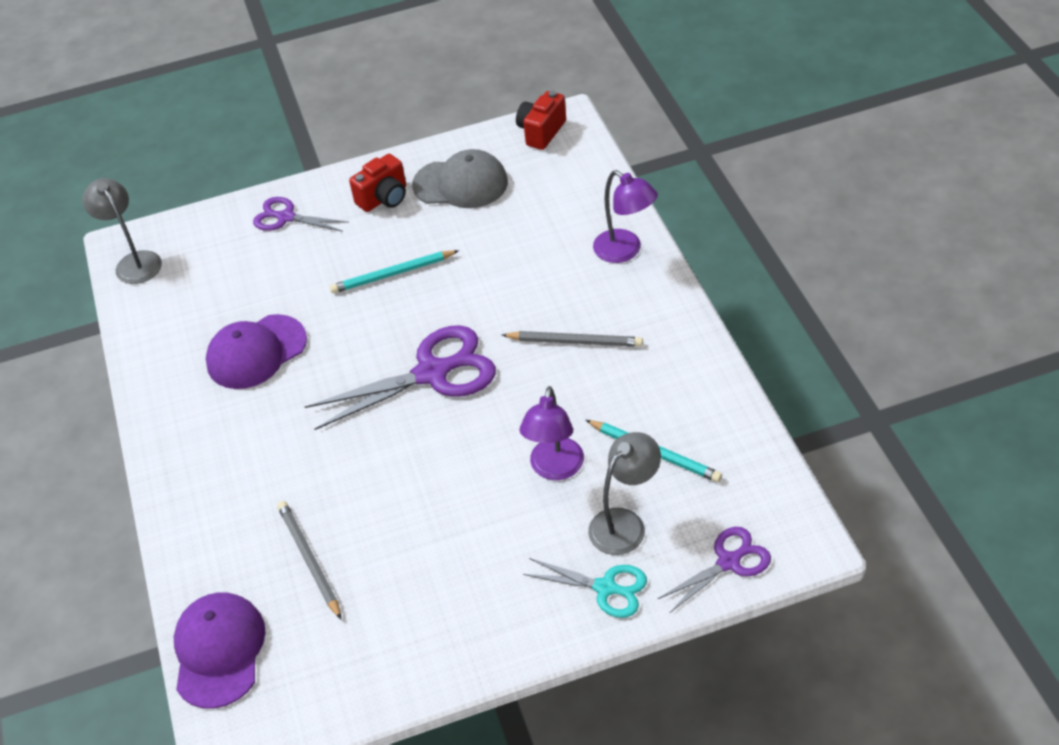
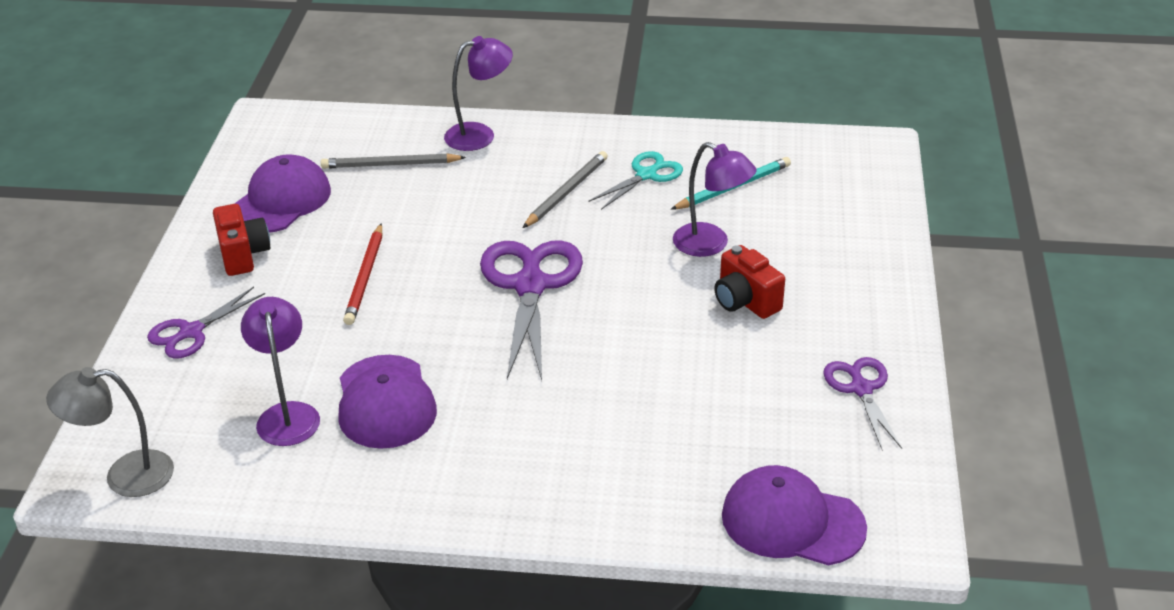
camera: 70 degrees left, 10 degrees down
grey pencil [277,501,341,619] -> grey pencil moved to [321,153,466,169]
turquoise pencil [330,250,459,293] -> red pencil [343,223,382,325]
grey cap [412,149,508,208] -> purple cap [234,154,331,233]
red camera [516,91,566,150] -> red camera moved to [714,245,785,319]
turquoise scissors [523,558,647,618] -> turquoise scissors moved to [588,151,683,210]
grey lamp [588,432,661,555] -> none
purple scissors [658,527,771,613] -> purple scissors moved to [823,357,902,449]
none -> purple lamp [241,297,320,446]

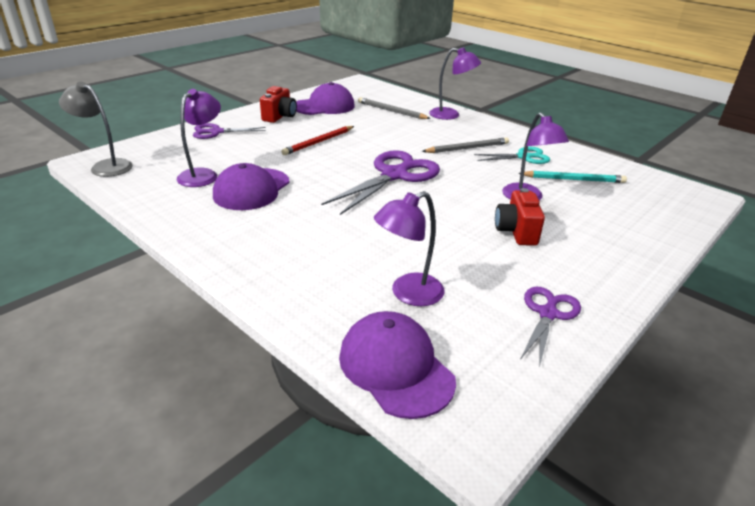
camera: 35 degrees right, 5 degrees down
none -> purple lamp [374,191,445,306]

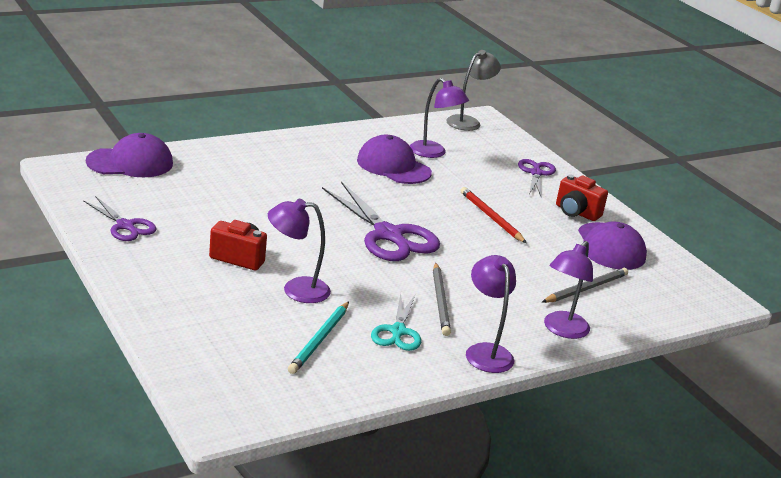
camera: 105 degrees right, 5 degrees down
purple lamp [374,191,445,306] -> purple lamp moved to [466,255,516,373]

